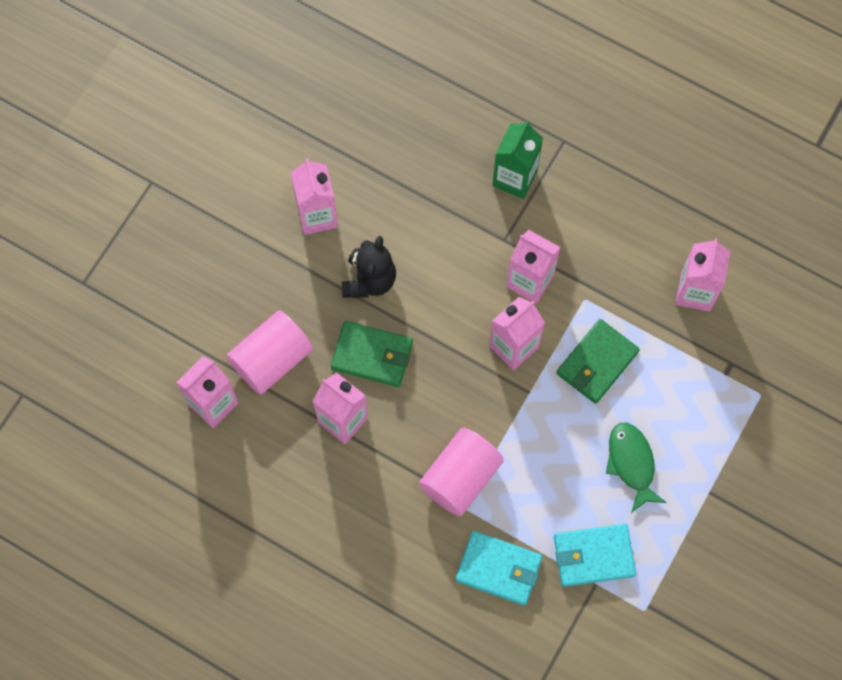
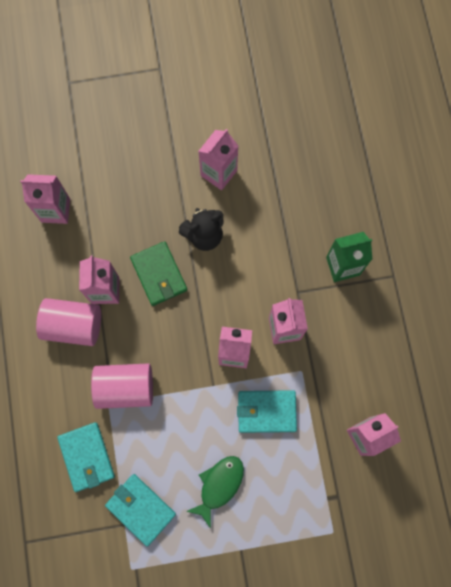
camera: 50 degrees right, 5 degrees up
pink cylinder [227,310,313,395] -> pink cylinder moved to [36,298,101,346]
green wallet [556,319,640,404] -> turquoise wallet [237,390,297,433]

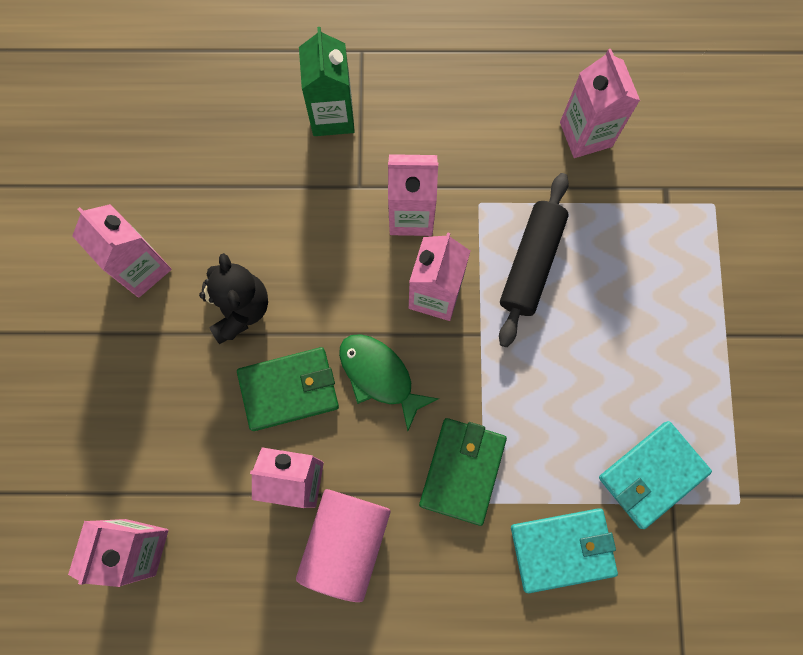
camera: 80 degrees left, 0 degrees up
pink cylinder [91,363,153,409] -> green wallet [419,418,507,526]
green fish [186,456,244,529] -> green fish moved to [339,334,439,431]
turquoise wallet [237,390,297,433] -> black rolling pin [499,173,569,347]

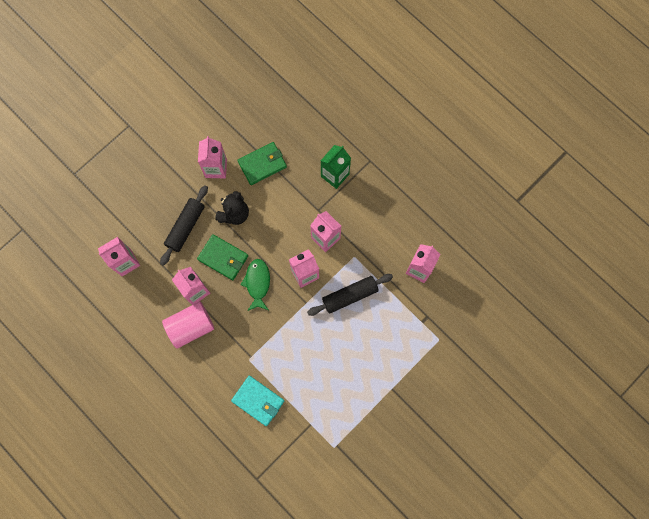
camera: 45 degrees right, 0 degrees up
green wallet [419,418,507,526] -> green wallet moved to [238,142,287,185]
turquoise wallet [599,421,712,529] -> none
none -> black rolling pin [160,185,208,266]

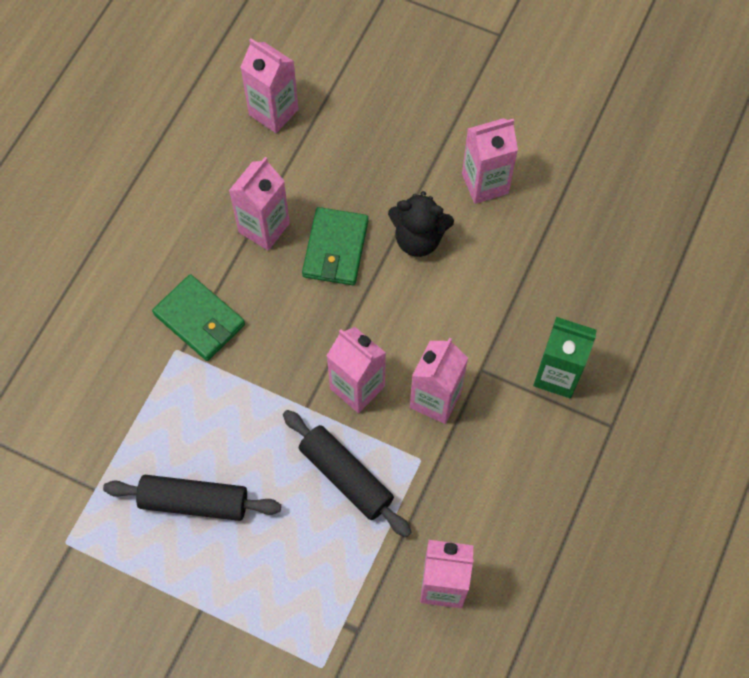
camera: 70 degrees right, 10 degrees down
black rolling pin [160,185,208,266] -> black rolling pin moved to [103,475,281,521]
pink cylinder [162,302,214,349] -> none
turquoise wallet [231,376,284,426] -> none
green wallet [238,142,287,185] -> green wallet moved to [152,274,245,361]
green fish [241,259,270,311] -> none

